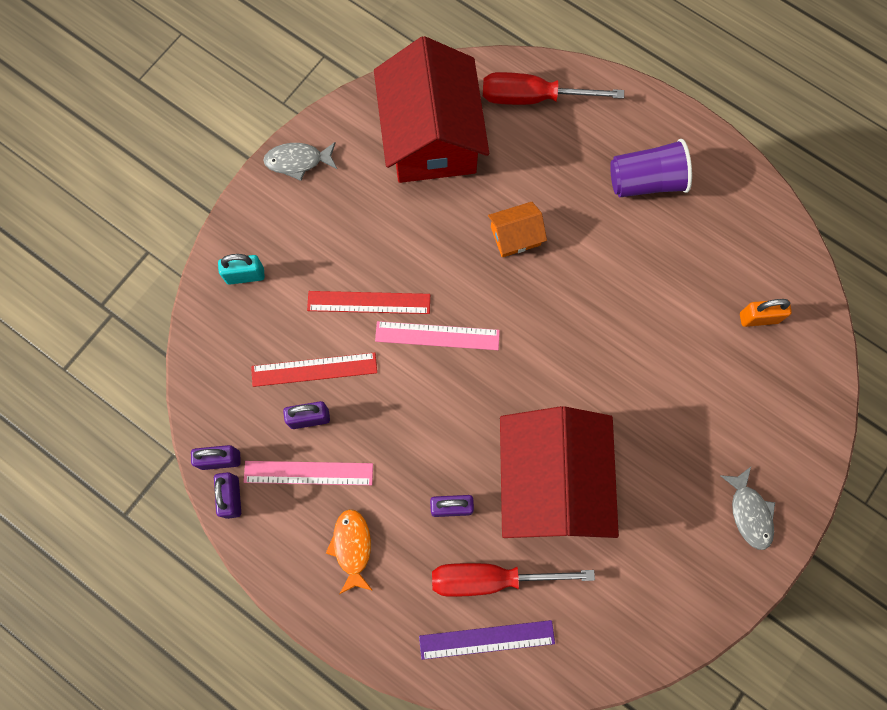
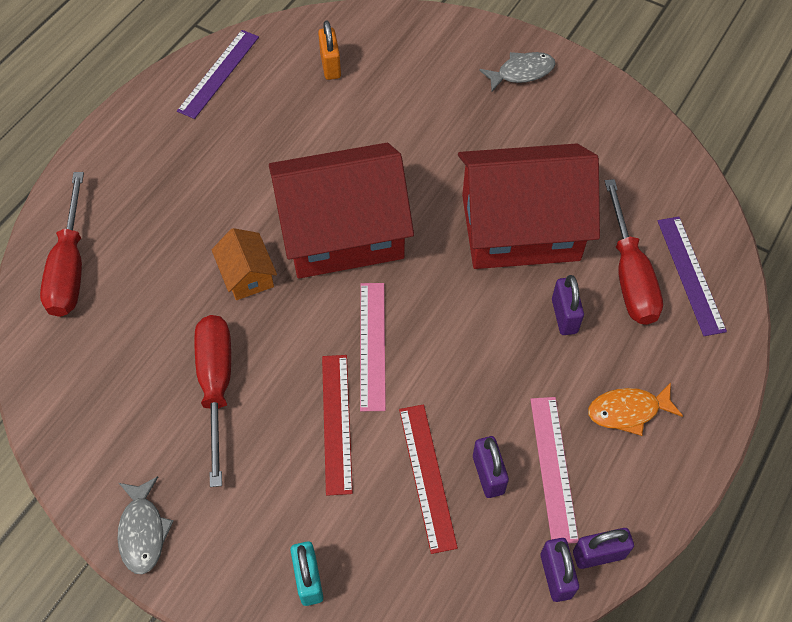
camera: 95 degrees left, 15 degrees down
red house [374,36,489,183] -> red house moved to [269,143,414,279]
purple cup [610,139,692,197] -> none
none -> purple ruler [177,30,259,119]
none -> red screwdriver [194,315,231,487]

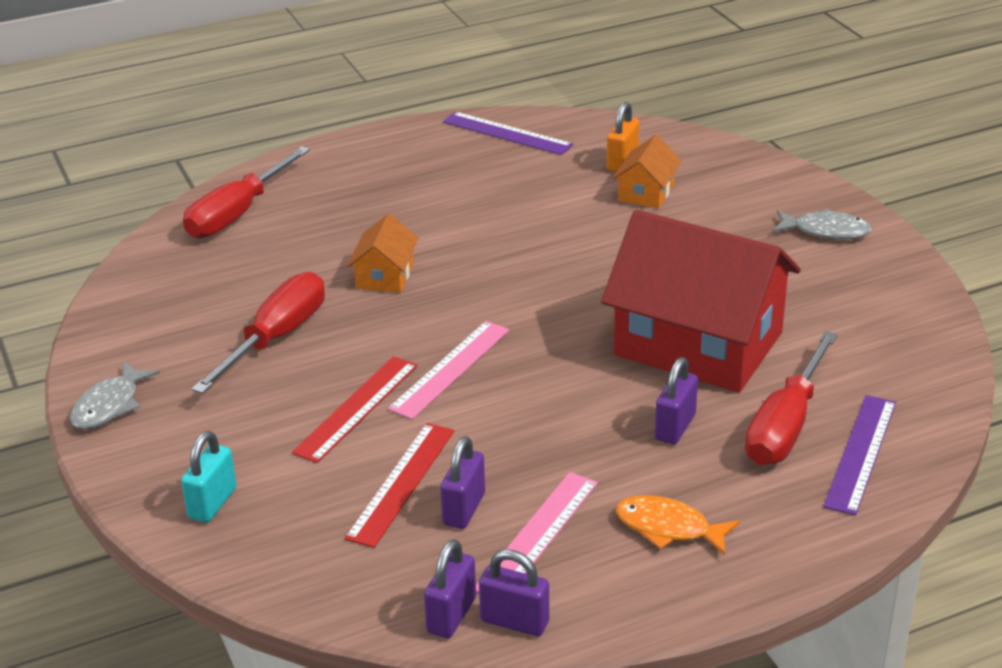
camera: 35 degrees right, 25 degrees down
purple ruler [177,30,259,119] -> purple ruler turned 60 degrees clockwise [443,112,573,155]
red house [269,143,414,279] -> none
none -> orange house [613,135,681,209]

